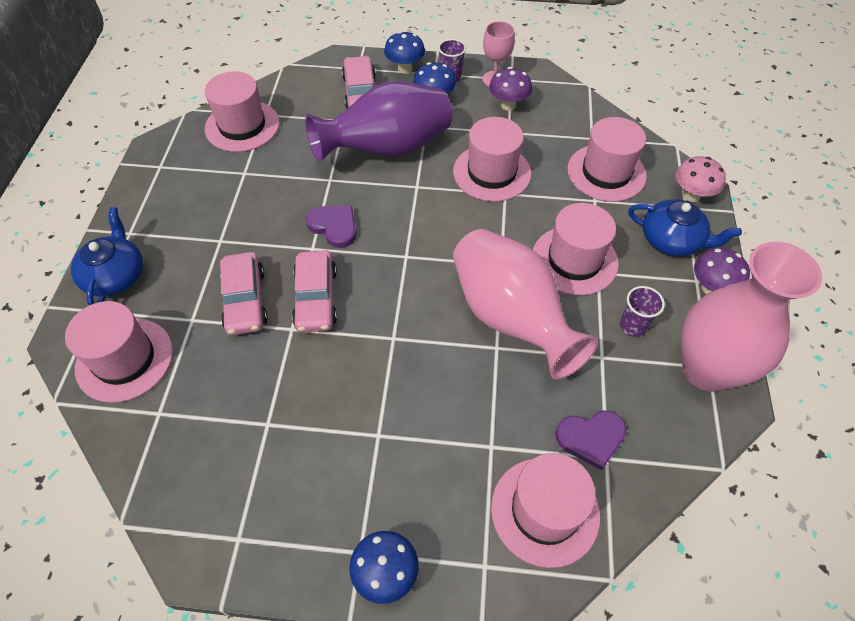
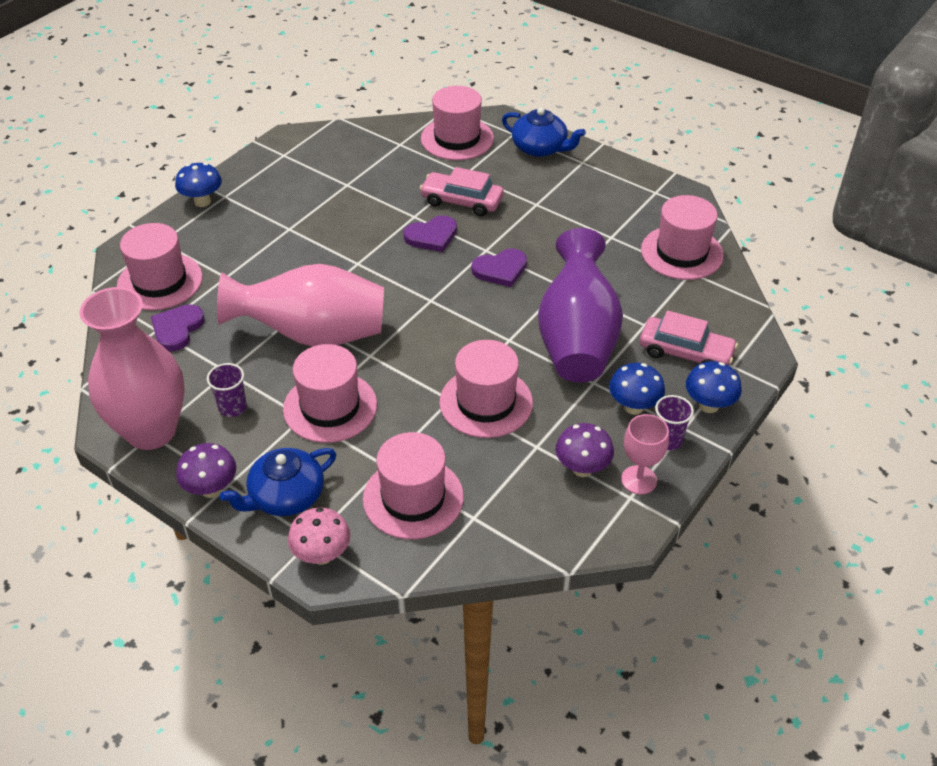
camera: 120 degrees right, 10 degrees down
pink car [292,250,337,333] -> purple heart [403,215,457,252]

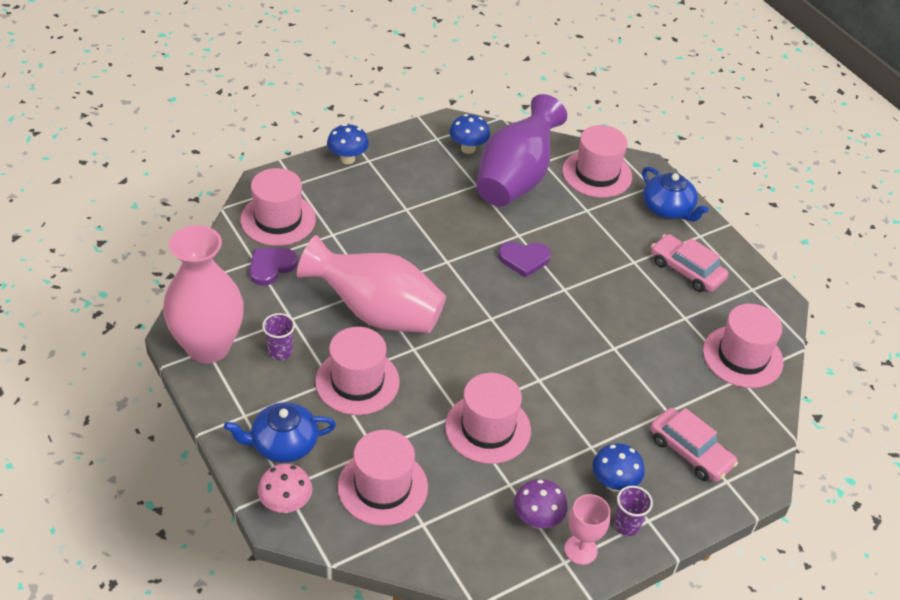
camera: 20 degrees right, 0 degrees up
purple mushroom [176,443,236,498] -> none
pink car [420,167,504,216] -> pink car moved to [651,234,728,292]
purple heart [472,248,527,287] -> none
purple vase [538,228,623,382] -> purple vase moved to [476,94,567,207]
blue mushroom [686,361,742,413] -> blue mushroom moved to [449,114,490,154]

